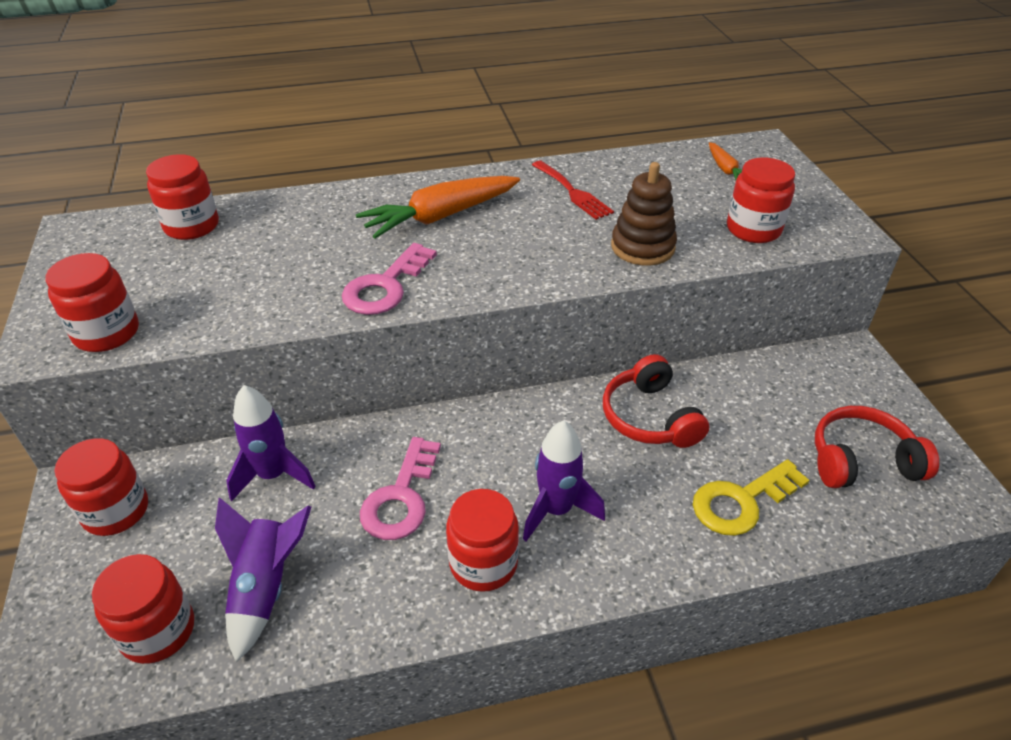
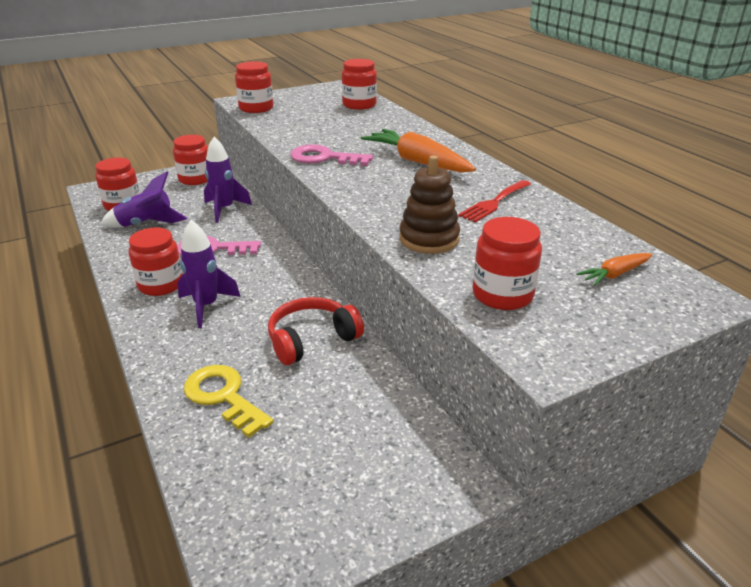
camera: 75 degrees right, 10 degrees down
red headphones [815,406,939,488] -> none

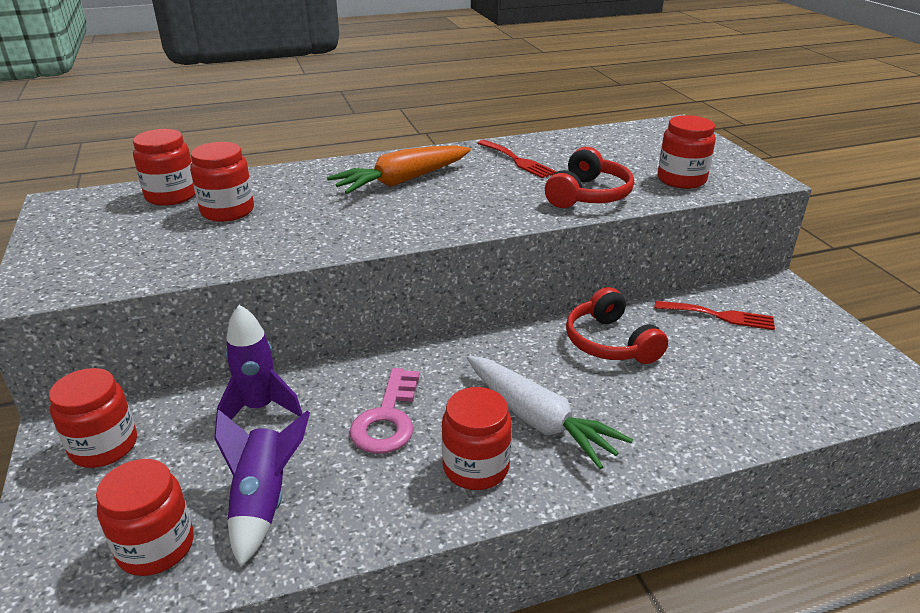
camera: 80 degrees left, 0 degrees up
purple rocket [177,220,241,328] -> white carrot [467,356,633,469]
yellow key [184,365,274,438] -> none
red jar [235,61,274,113] -> red jar moved to [190,142,254,222]
pink key [290,144,373,166] -> none
brown stacking toy [399,155,460,254] -> red headphones [545,147,634,208]
orange carrot [577,253,652,286] -> none
none -> red fork [654,301,775,330]

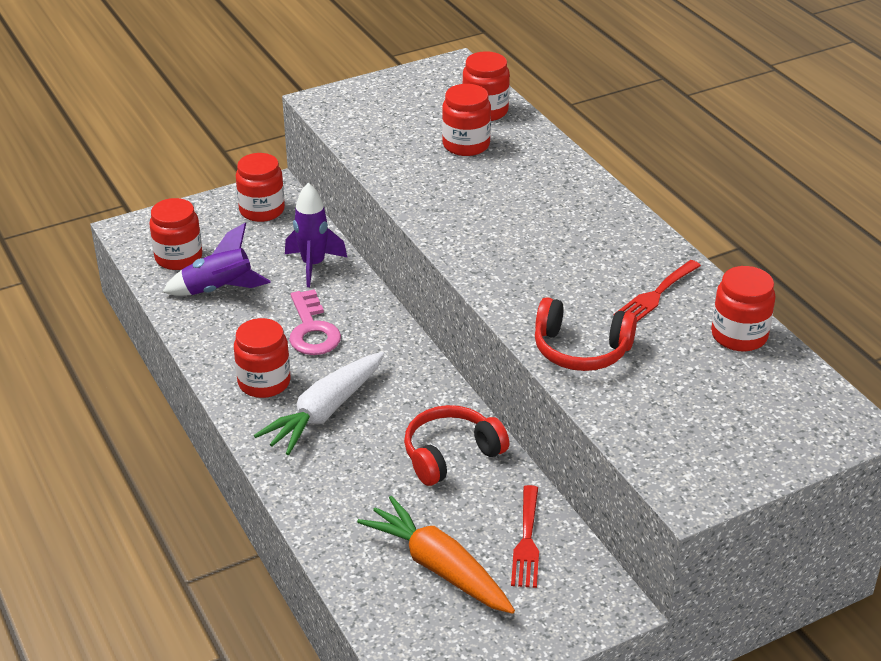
camera: 80 degrees right, 5 degrees up
orange carrot [327,145,471,194] -> orange carrot moved to [357,496,515,614]
pink key [349,368,420,454] -> pink key turned 105 degrees counterclockwise [289,289,341,355]
red jar [658,115,716,189] -> red jar moved to [711,266,776,351]

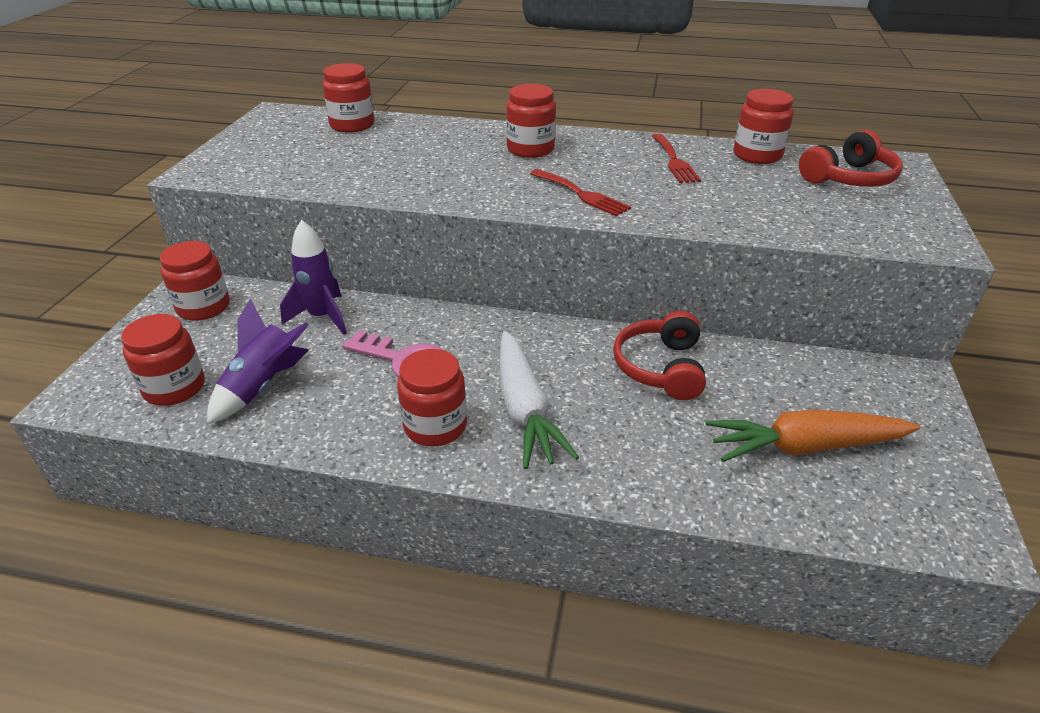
camera: 50 degrees left, 0 degrees up
red jar [442,84,491,156] -> red jar moved to [506,84,556,158]
red fork [511,485,539,588] -> red fork moved to [530,169,631,216]
red headphones [535,297,637,371] -> red headphones moved to [799,130,903,187]

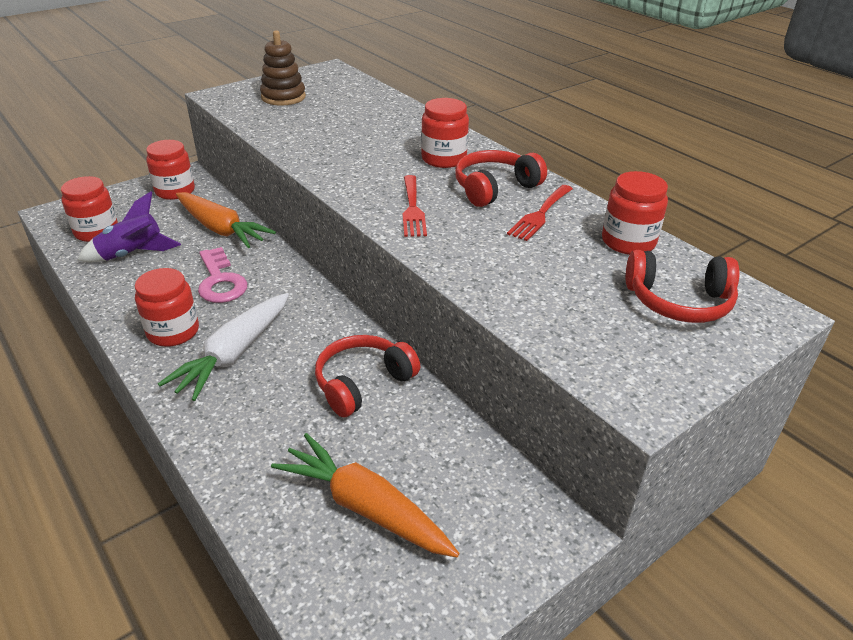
camera: 40 degrees right, 0 degrees up
purple rocket [280,220,347,335] -> orange carrot [176,192,276,248]
red jar [323,63,374,133] -> none
none -> brown stacking toy [260,30,306,106]
none -> red headphones [455,150,547,207]

